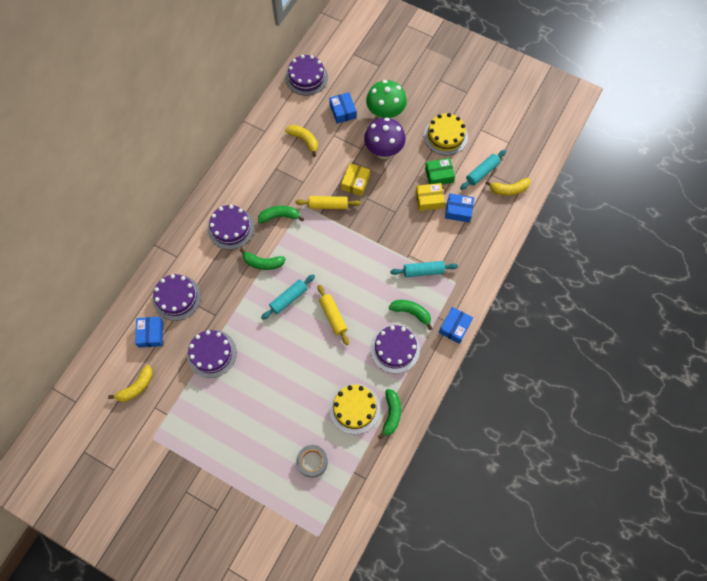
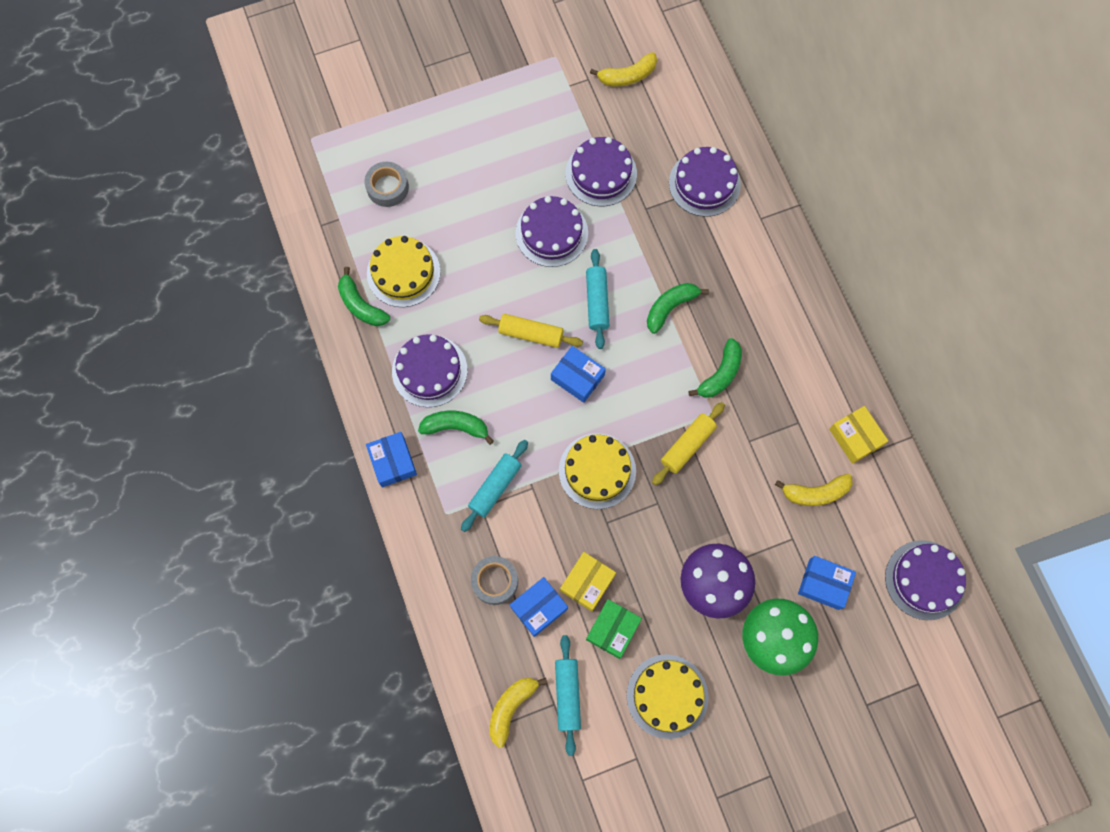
camera: 130 degrees right, 5 degrees up
yellow banana [108,365,153,402] -> yellow banana turned 105 degrees counterclockwise [590,52,657,86]
blue box [135,317,163,348] -> blue box moved to [551,346,606,403]
purple cake [208,205,254,250] -> purple cake moved to [515,196,588,267]
yellow box [341,163,370,196] -> yellow box moved to [829,406,888,464]
green banana [389,300,433,330] -> green banana turned 150 degrees counterclockwise [418,411,494,445]
none -> grey tape [471,556,518,605]
none -> yellow cake [559,433,636,509]

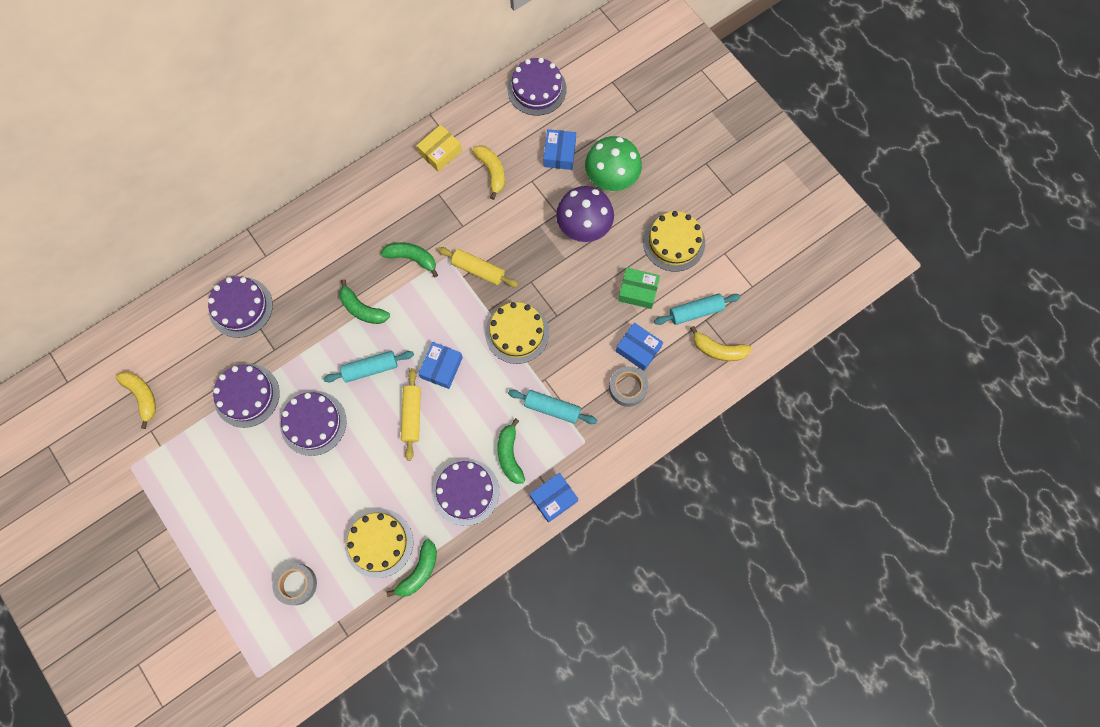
camera: 105 degrees left, 0 degrees up
yellow box [560,552,616,612] -> none

